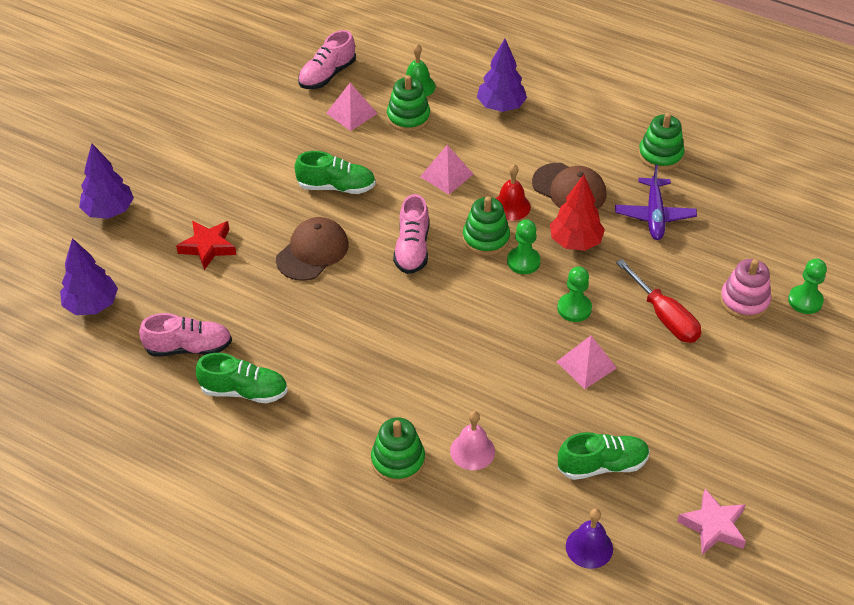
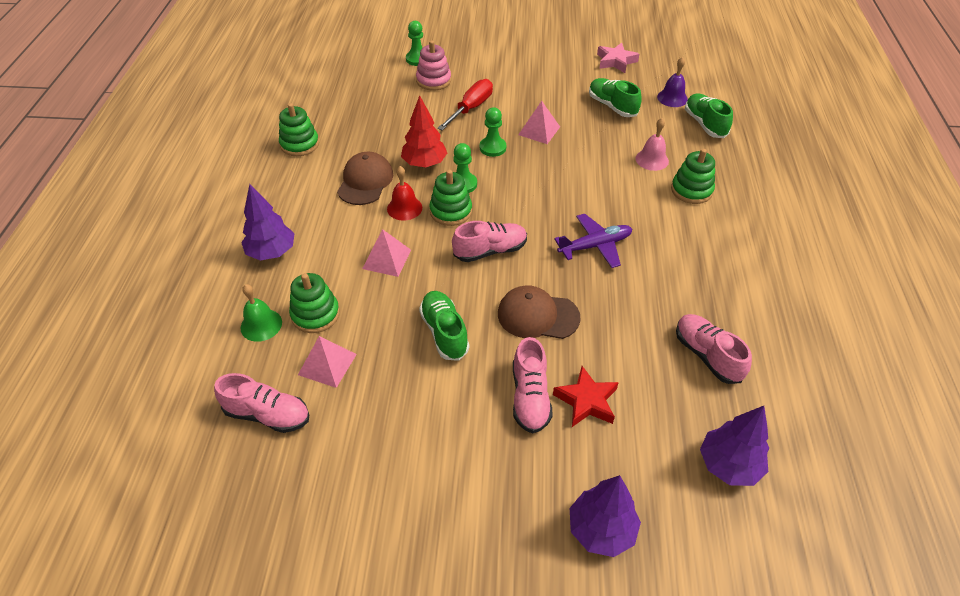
camera: 115 degrees left, 0 degrees up
green shoe [196,353,288,403] -> green shoe moved to [685,94,733,138]
purple plane [615,164,697,240] -> purple plane moved to [554,214,632,268]
none -> pink shoe [513,337,553,433]

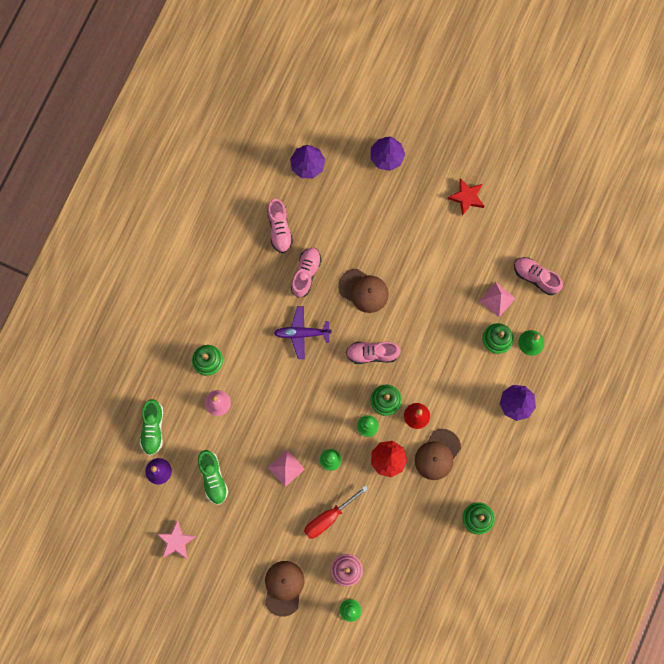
camera: 160 degrees left, 30 degrees up
pink pyramid [362,229,411,277] -> none
green shoe [419,291,469,361] -> none
pink shoe [513,337,553,433] -> pink shoe moved to [291,248,321,298]
red star [553,366,619,427] -> red star moved to [448,178,484,216]
none -> brown cap [265,561,304,617]

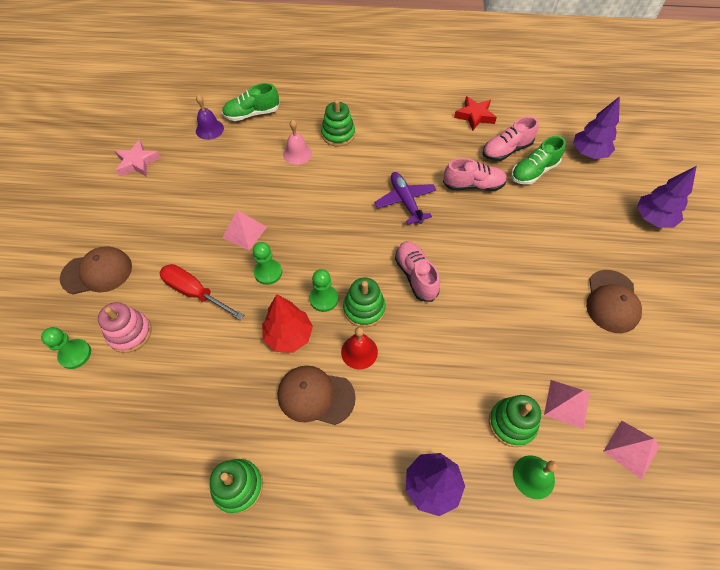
camera: 70 degrees right, 20 degrees down
green shoe [198,450,228,505] -> green shoe moved to [511,136,566,185]
brown cap [338,269,389,313] -> brown cap moved to [586,270,642,333]
red star [448,178,484,216] -> red star moved to [454,96,497,131]
pink shoe [514,257,563,295] -> pink pyramid [603,420,659,480]

